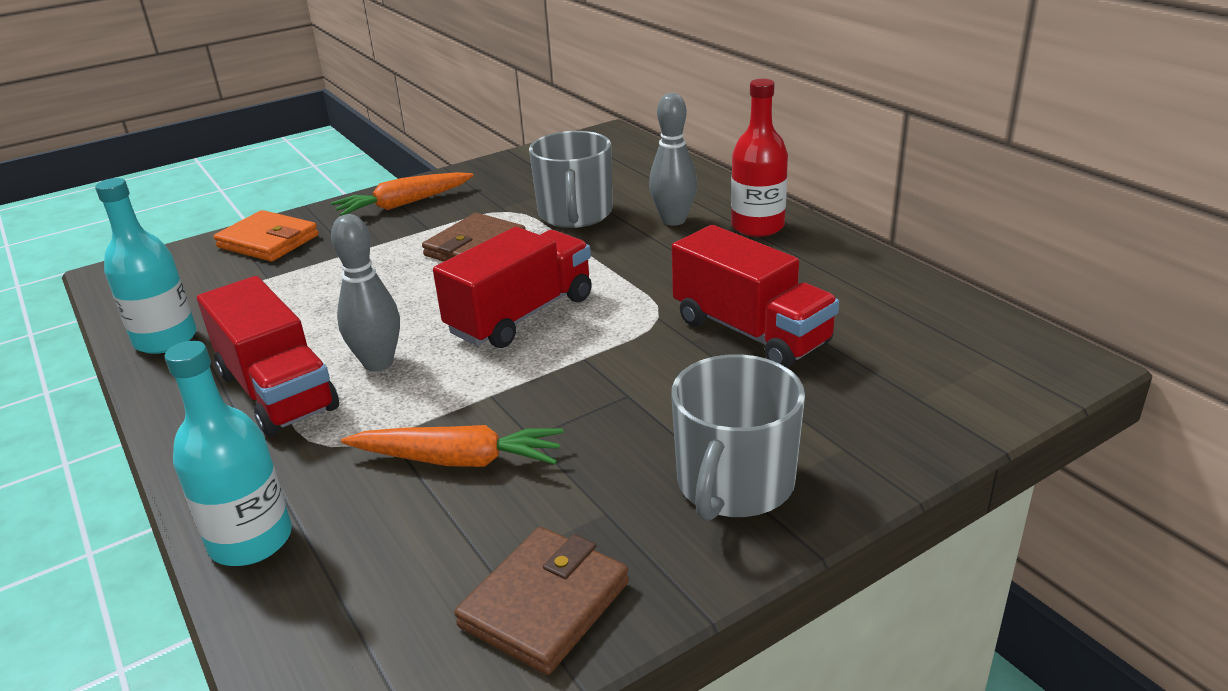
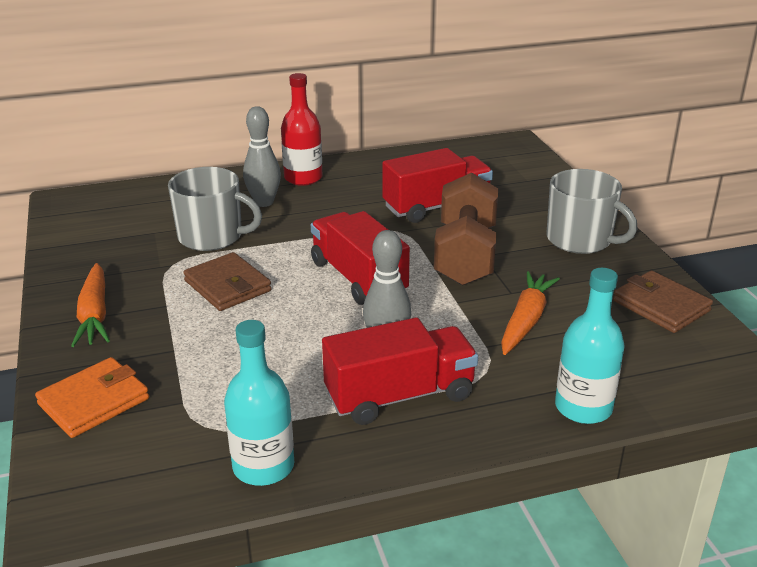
camera: 75 degrees left, 0 degrees up
none -> brown dumbbell [434,172,498,286]

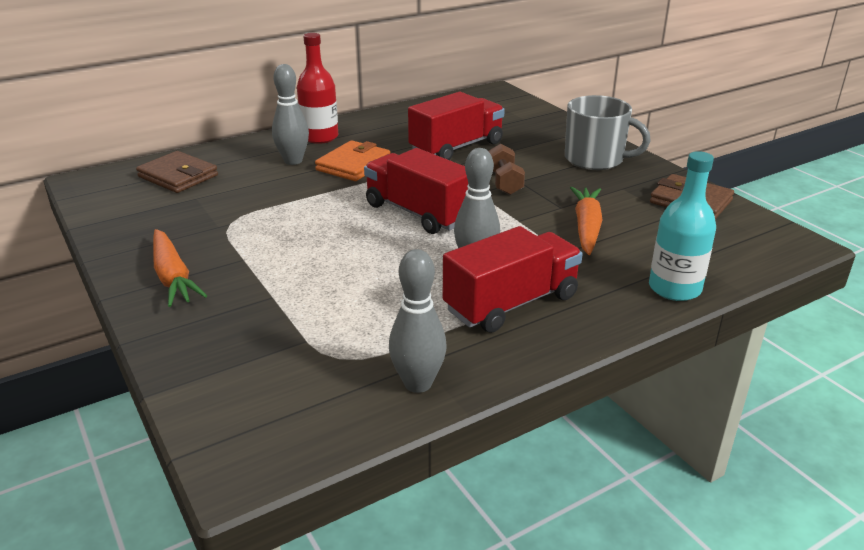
camera: 15 degrees left, 0 degrees up
orange wallet [35,357,149,438] -> orange wallet moved to [315,140,390,181]
grey mug [168,167,262,251] -> none
brown wallet [183,252,272,311] -> brown wallet moved to [136,151,218,193]
turquoise bottle [224,320,294,486] -> grey bowling pin [389,249,447,393]
brown dumbbell [434,172,498,286] -> brown dumbbell [489,144,525,195], size x0.51

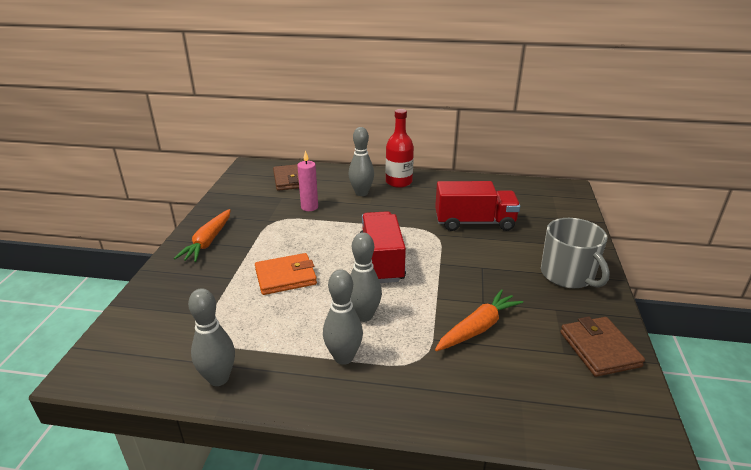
camera: 40 degrees right, 0 degrees up
orange wallet [315,140,390,181] -> orange wallet moved to [255,253,317,295]
red truck [443,226,583,333] -> grey bowling pin [323,269,363,365]
brown dumbbell [489,144,525,195] -> none
turquoise bottle [649,151,716,301] -> none
none -> pink candle [297,151,318,211]

